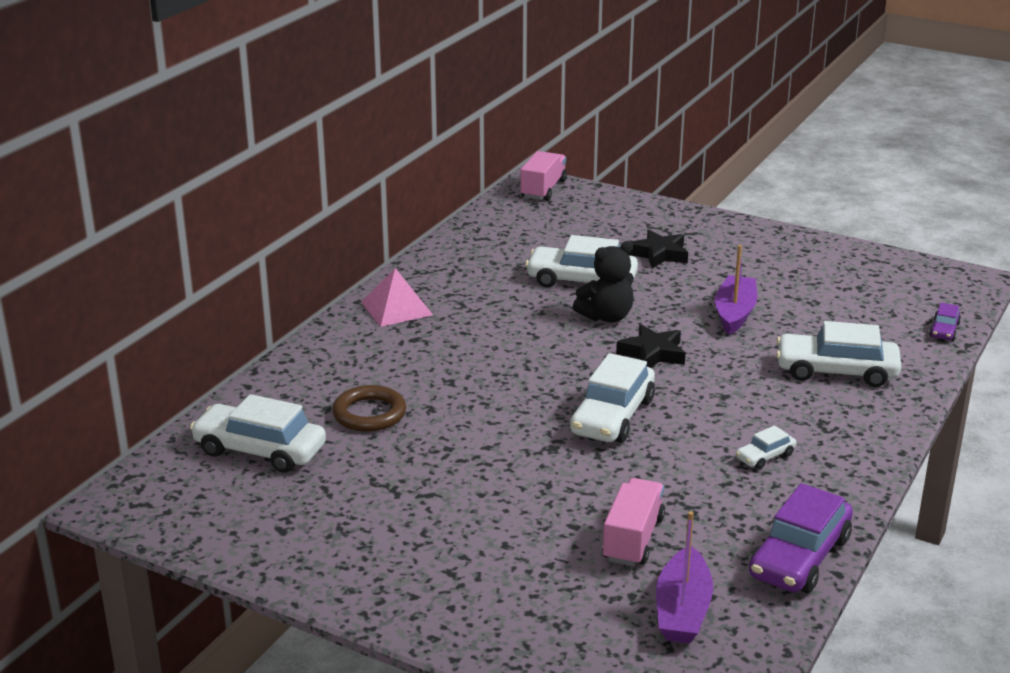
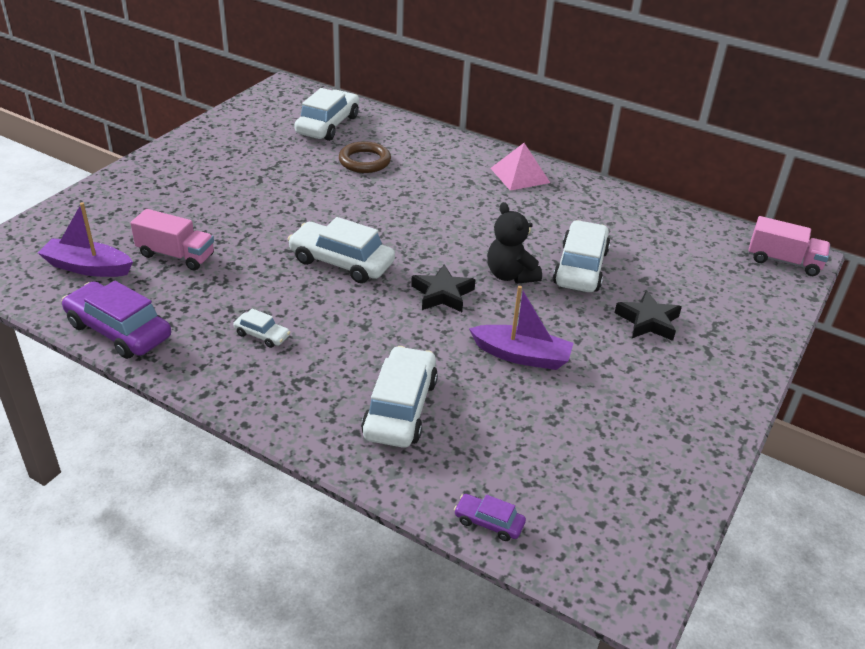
camera: 90 degrees right, 10 degrees up
white car [736,425,797,469] -> white car turned 150 degrees clockwise [233,309,290,348]

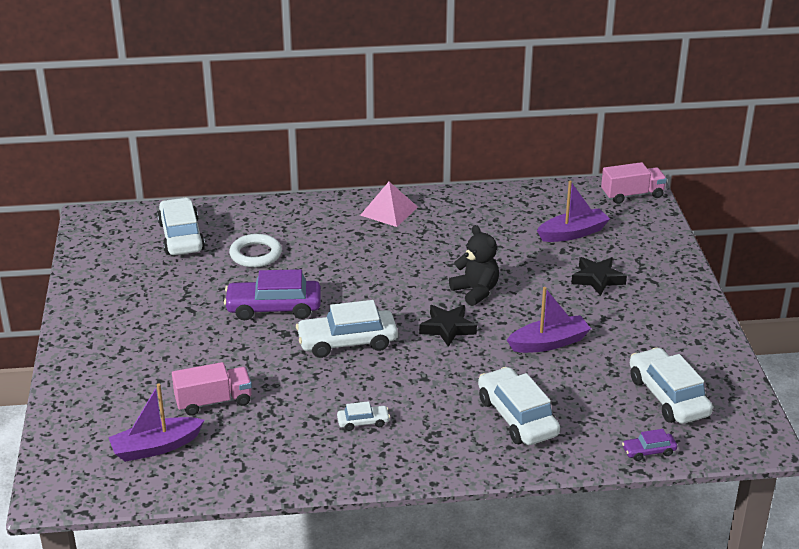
camera: 35 degrees left, 5 degrees down
purple car [62,281,171,359] -> purple car moved to [224,269,321,320]
brown ring [339,141,391,173] -> white ring [229,234,282,268]
black teddy bear [487,202,542,284] -> black teddy bear turned 150 degrees counterclockwise [449,225,499,306]
white car [553,220,611,292] -> white car moved to [630,347,713,424]
none -> purple boat [537,180,610,242]

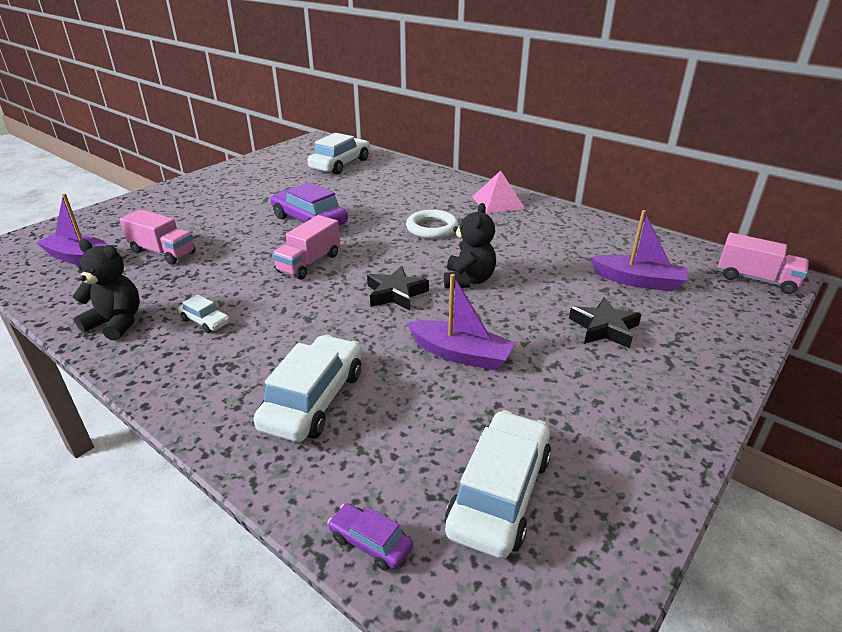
camera: 45 degrees right, 0 degrees up
white ring [229,234,282,268] -> white ring moved to [406,210,458,239]
white car [296,300,398,358] -> pink truck [272,215,340,280]
none -> black teddy bear [72,240,140,341]

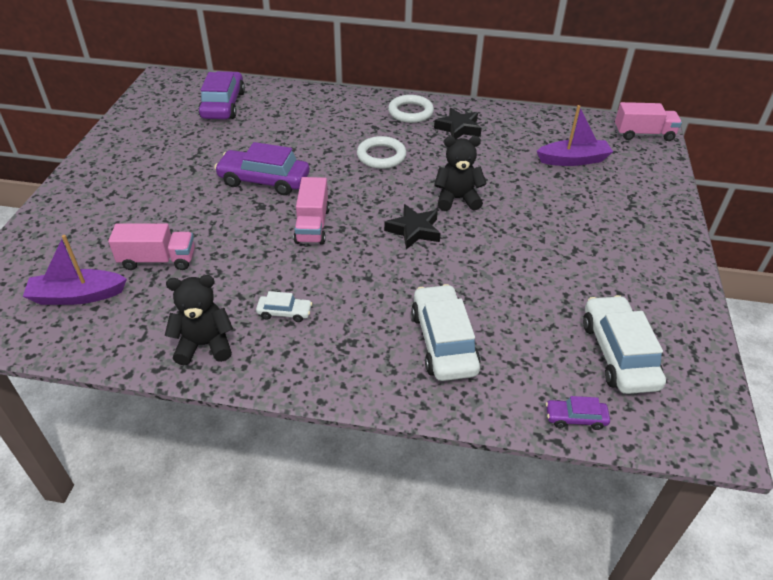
camera: 30 degrees left, 10 degrees up
white car [307,133,370,174] -> purple car [198,71,245,119]
purple boat [407,274,515,371] -> none
black teddy bear [444,203,496,288] -> black teddy bear turned 75 degrees counterclockwise [434,136,487,211]
pink pyramid [472,170,525,213] -> white ring [388,95,434,123]
black star [569,297,642,348] -> black star moved to [434,108,482,139]

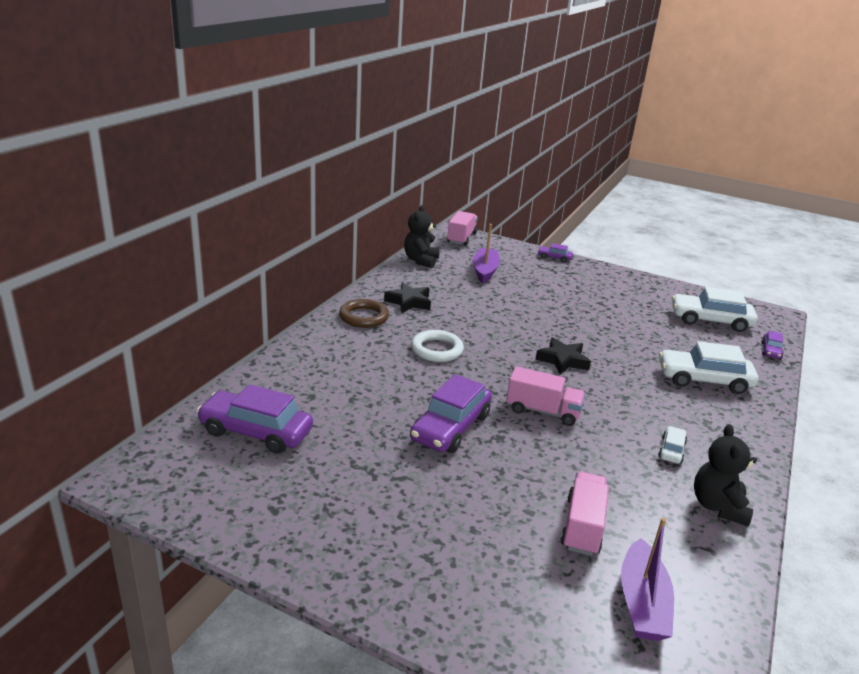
camera: 75 degrees left, 15 degrees down
white ring [388,95,434,123] -> brown ring [339,299,389,328]
black teddy bear [434,136,487,211] -> black teddy bear moved to [404,205,439,268]
none -> purple car [538,243,573,262]

